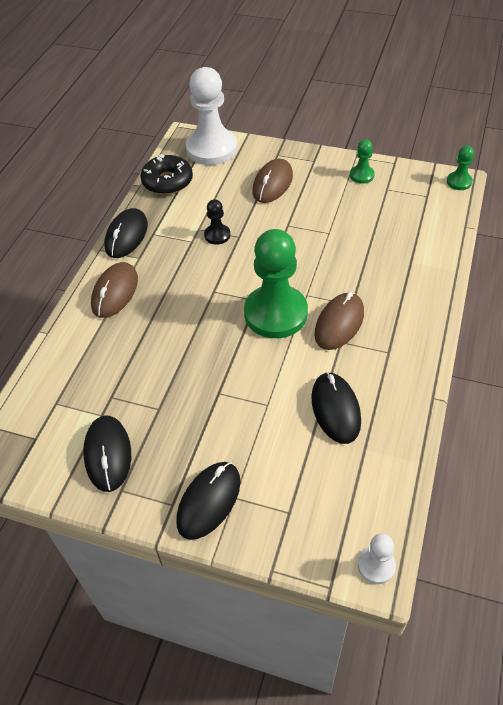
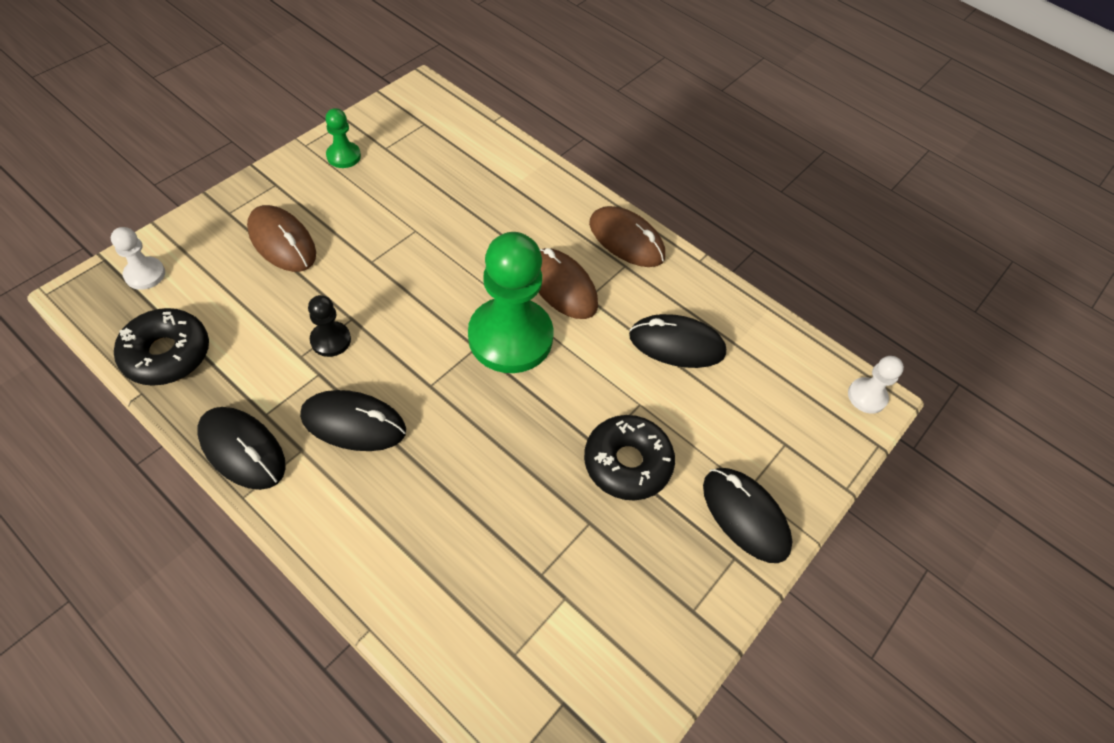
camera: 75 degrees left, 5 degrees up
black mouse [83,416,131,492] -> black mouse moved to [300,390,406,451]
brown mouse [91,262,138,318] -> brown mouse moved to [589,206,665,267]
white pawn [186,67,237,165] -> white pawn [111,227,165,290], size x0.45
green pawn [447,146,474,190] -> none
none -> black donut [584,415,675,501]

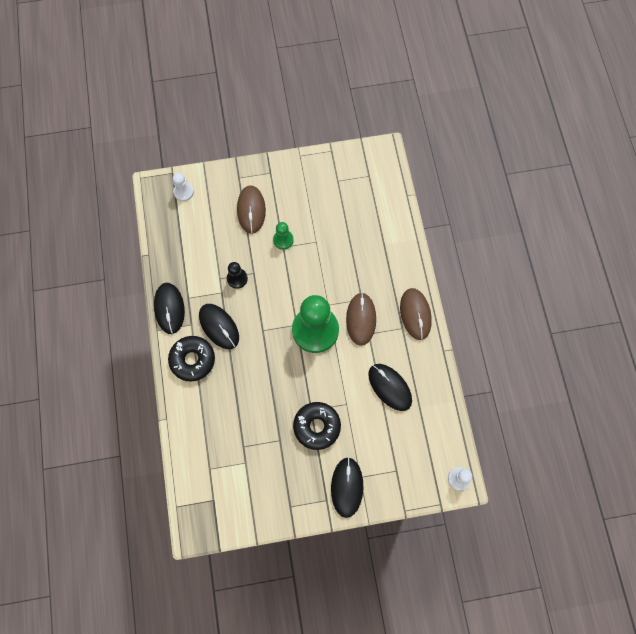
camera: 45 degrees right, 15 degrees up
black donut [114,308,209,386] -> black donut moved to [168,336,215,381]
green pawn [325,108,361,168] -> green pawn moved to [273,222,294,250]

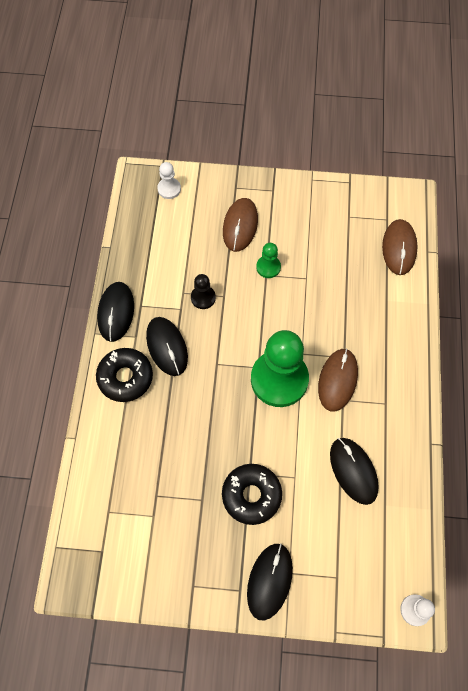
camera: 15 degrees right, 5 degrees down
brown mouse [400,288,432,340] -> brown mouse moved to [382,219,418,275]

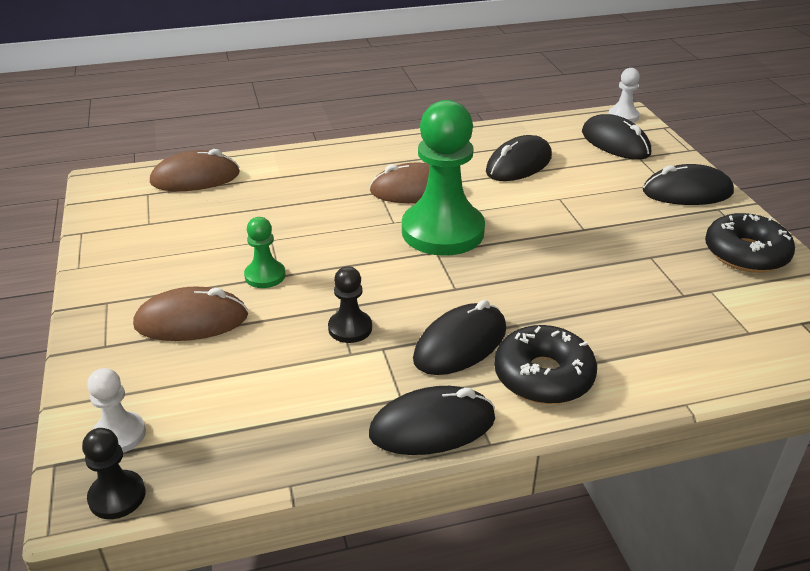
camera: 110 degrees left, 30 degrees down
black donut [222,464,282,525] -> black donut moved to [705,213,795,273]
none -> black pawn [82,428,146,519]
none -> black mouse [582,114,651,160]

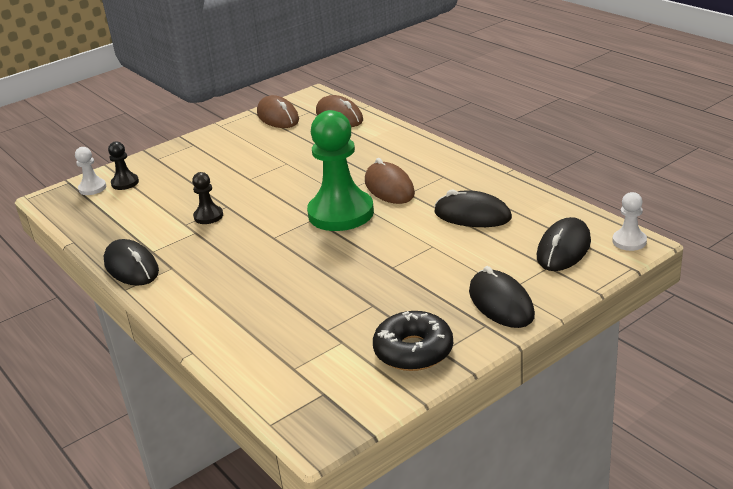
camera: 70 degrees right, 5 degrees down
black pawn [82,428,146,519] -> black pawn moved to [108,141,139,190]
brown mouse [133,287,248,341] -> brown mouse moved to [257,95,299,128]
green pawn [244,217,286,288] -> none
black mouse [413,300,506,375] -> none
black donut [494,325,597,404] -> none

